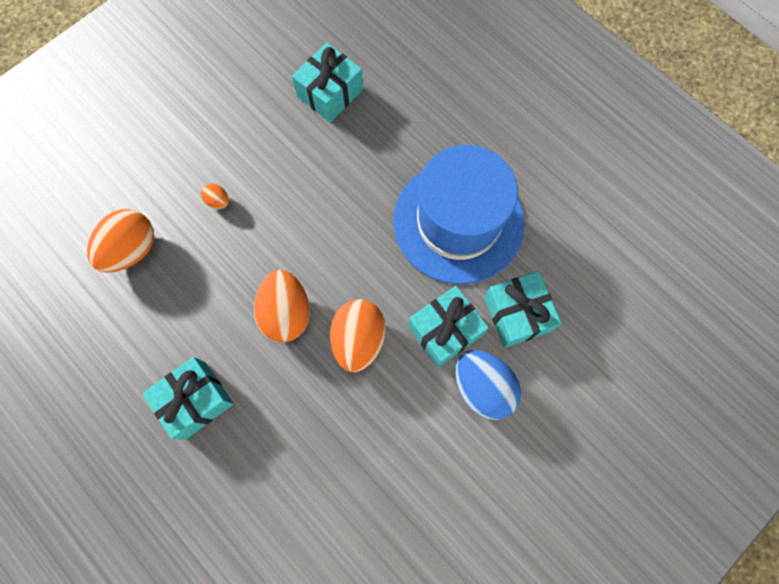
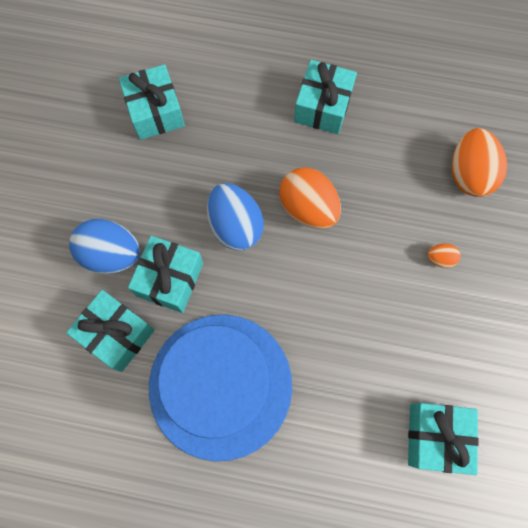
camera: 145 degrees right, 0 degrees up
orange egg [330,299,386,372] -> blue egg [207,183,264,250]
none -> turquoise gift [119,64,185,140]

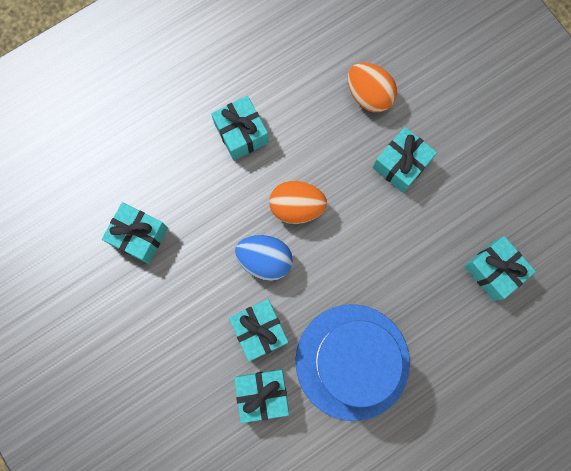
camera: 45 degrees left, 5 degrees up
blue egg [69,219,141,274] -> none
orange egg [427,244,460,268] -> turquoise gift [373,127,437,193]

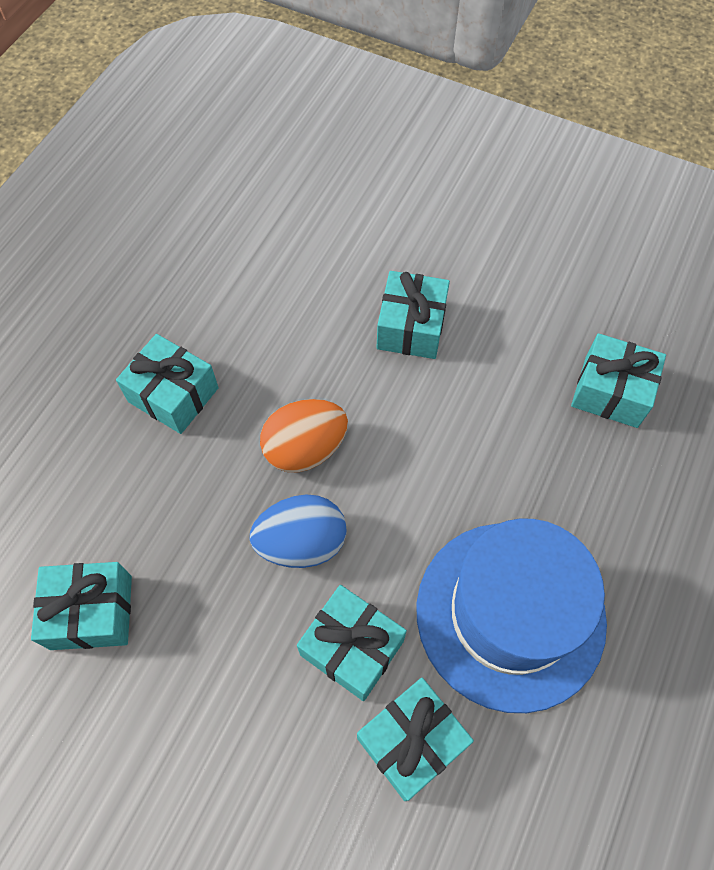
camera: 30 degrees left, 15 degrees down
orange egg [348,62,397,112] -> none

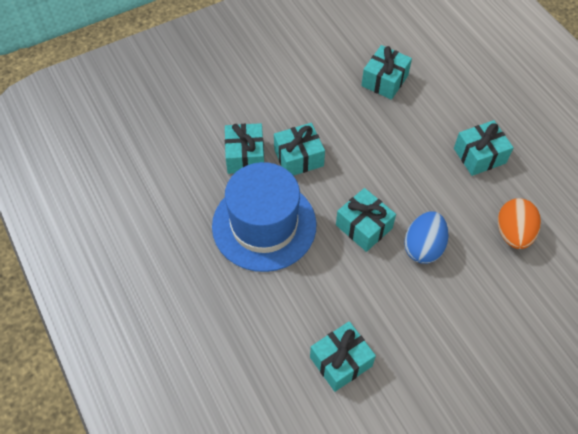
camera: 125 degrees right, 5 degrees down
blue egg [249,494,347,568] -> blue egg moved to [404,211,449,264]
orange egg [260,399,348,472] -> orange egg moved to [498,198,541,249]
turquoise gift [377,271,450,359] -> turquoise gift moved to [336,188,396,252]

